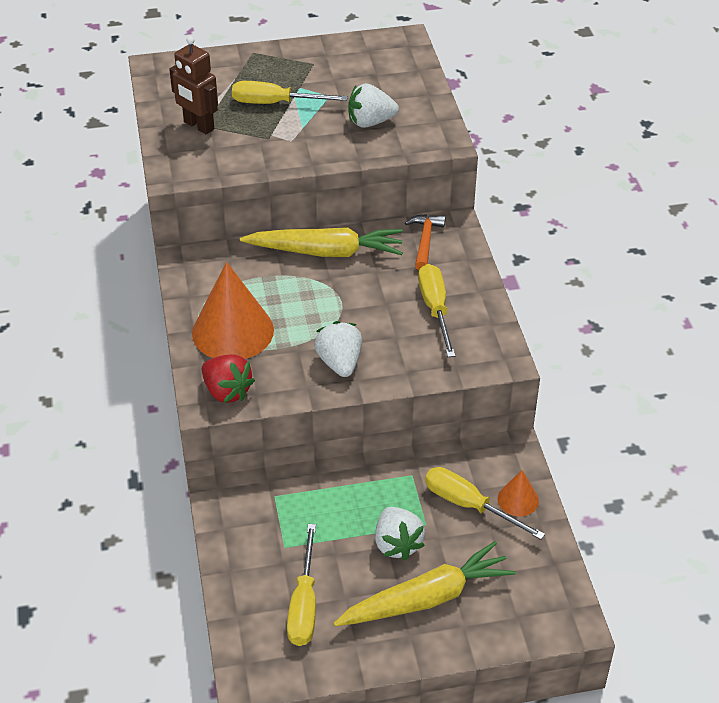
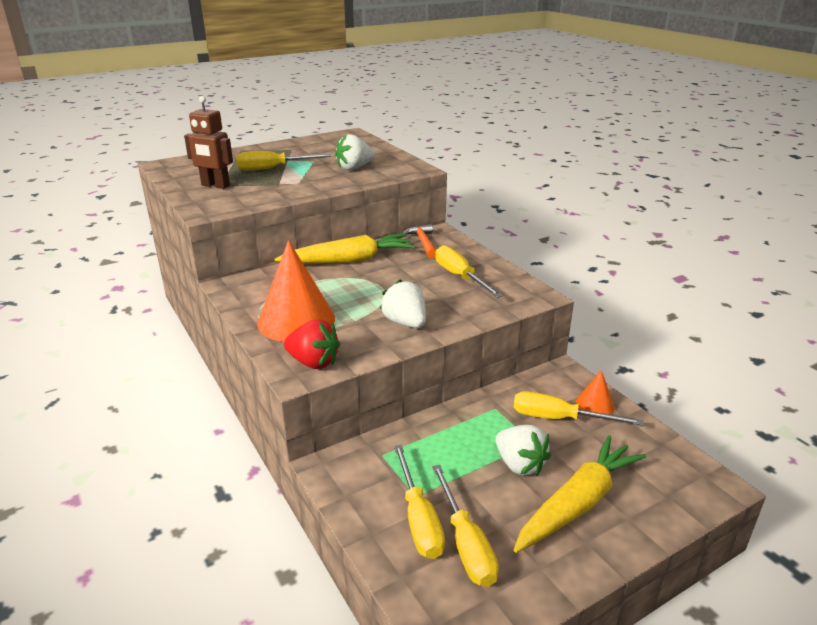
camera: 20 degrees left, 15 degrees down
none -> yellow screwdriver [394,445,445,559]

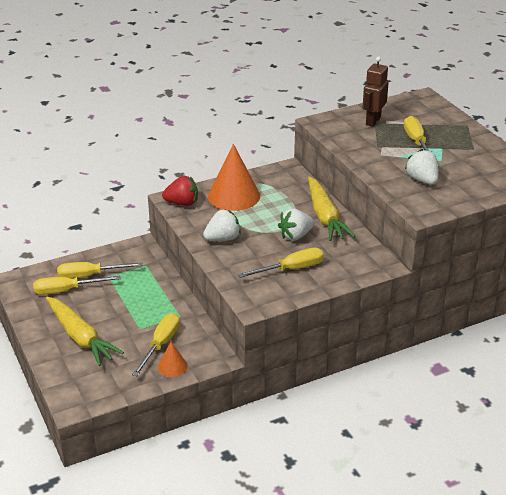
camera: 95 degrees right, 5 degrees up
red strawberry [284,320,340,369] -> red strawberry turned 120 degrees counterclockwise [162,176,198,206]
orange hammer [402,224,436,258] -> none
white strawberry [496,425,551,475] -> white strawberry moved to [278,208,314,241]

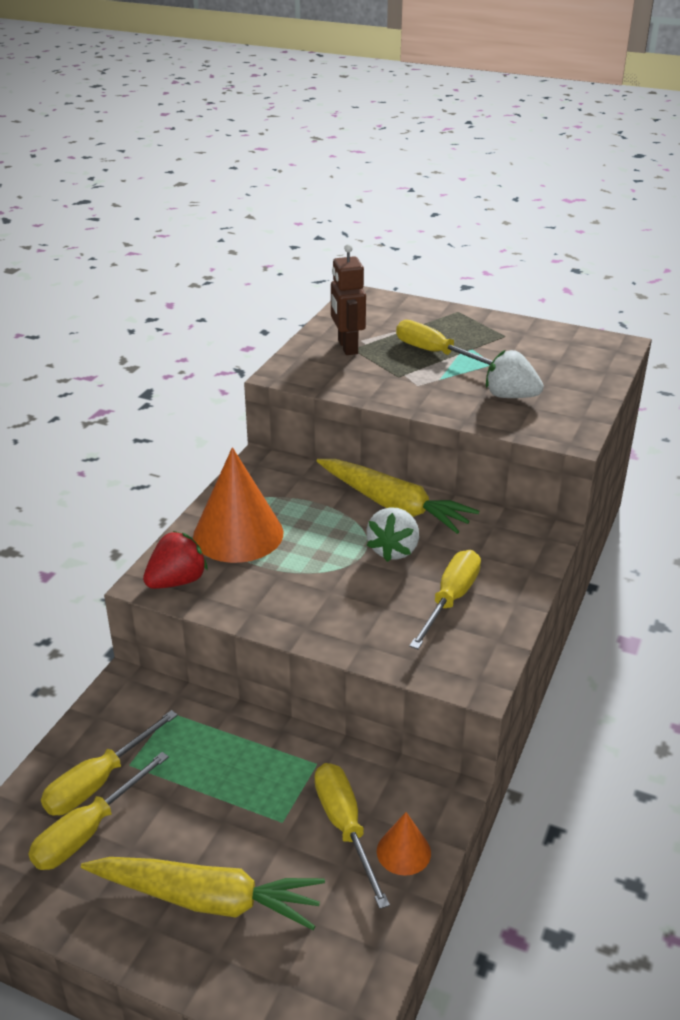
camera: 40 degrees left, 0 degrees up
white strawberry [203,209,241,241] -> none

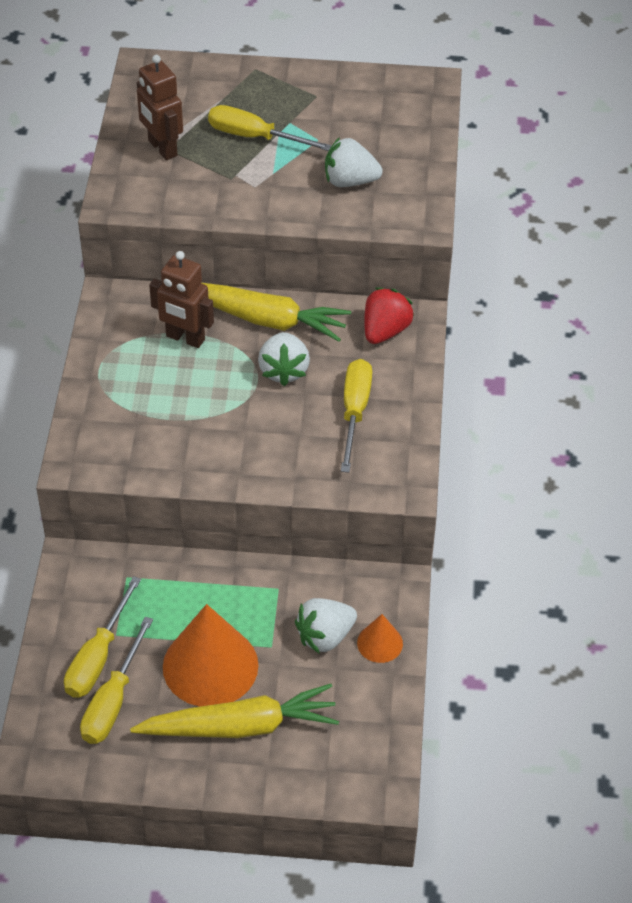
camera: 20 degrees left, 15 degrees up
red strawberry [143,531,208,589] -> red strawberry moved to [364,288,414,344]
orange cone [193,447,283,563] -> orange cone moved to [163,604,258,707]
yellow screwdriver [315,763,390,909] -> white strawberry [295,598,357,653]
none -> brown robot [149,251,214,348]

